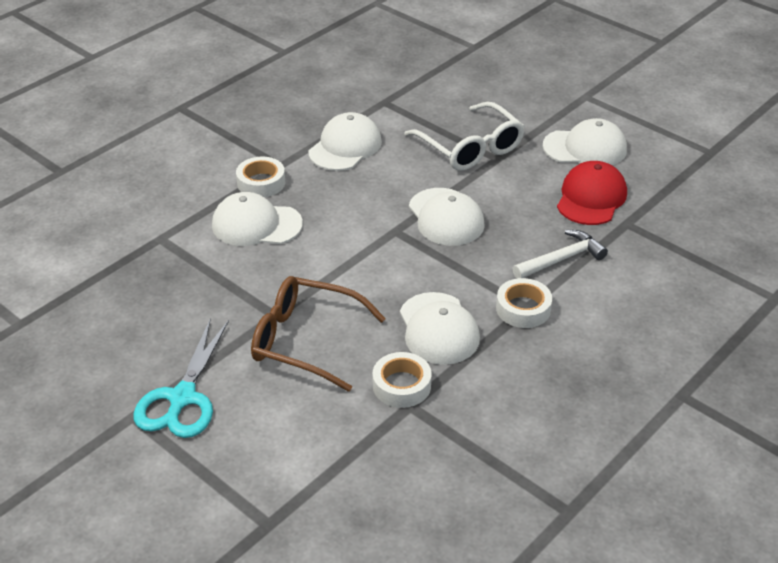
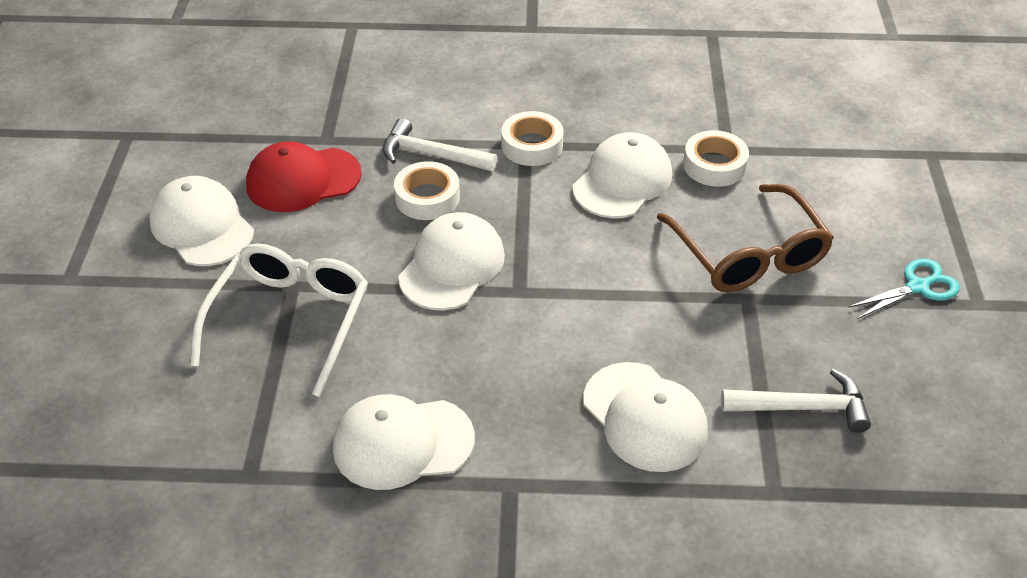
camera: 130 degrees left, 5 degrees up
turquoise scissors [133,318,229,438] -> turquoise scissors [848,259,960,319], size x0.62
white tape [236,157,285,197] -> white tape moved to [394,161,460,220]
none -> white hammer [721,369,871,433]

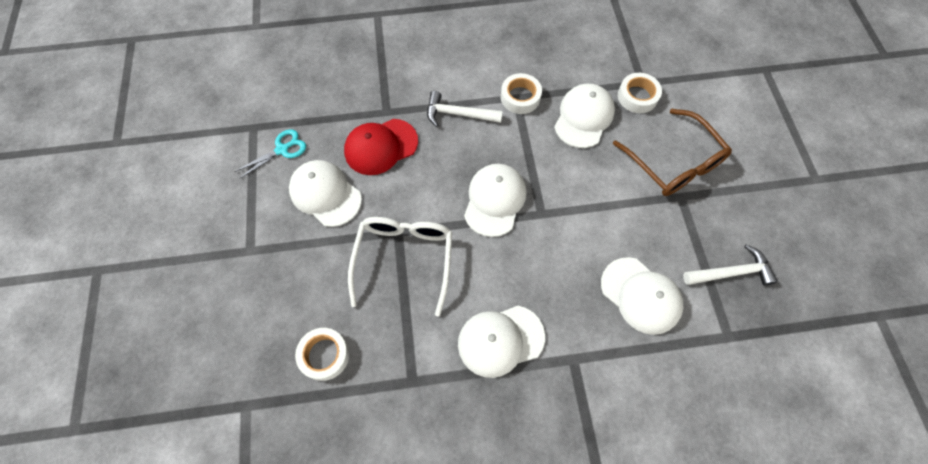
camera: 10 degrees left, 20 degrees up
white tape [394,161,460,220] -> white tape moved to [295,328,350,381]
turquoise scissors [848,259,960,319] -> turquoise scissors moved to [235,129,306,179]

